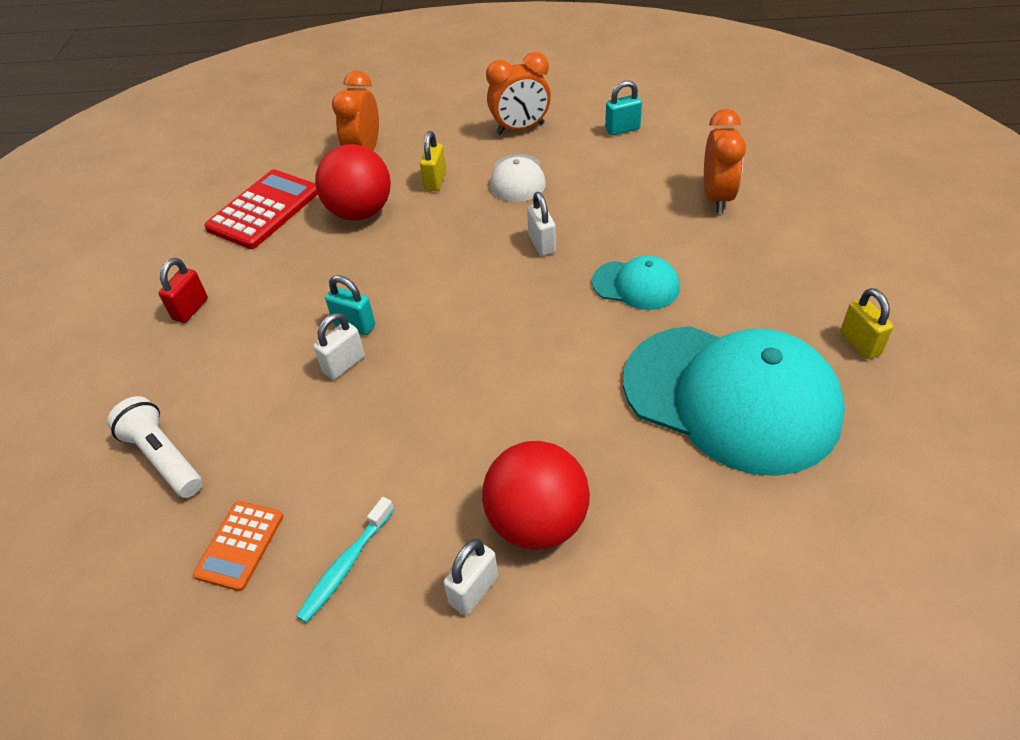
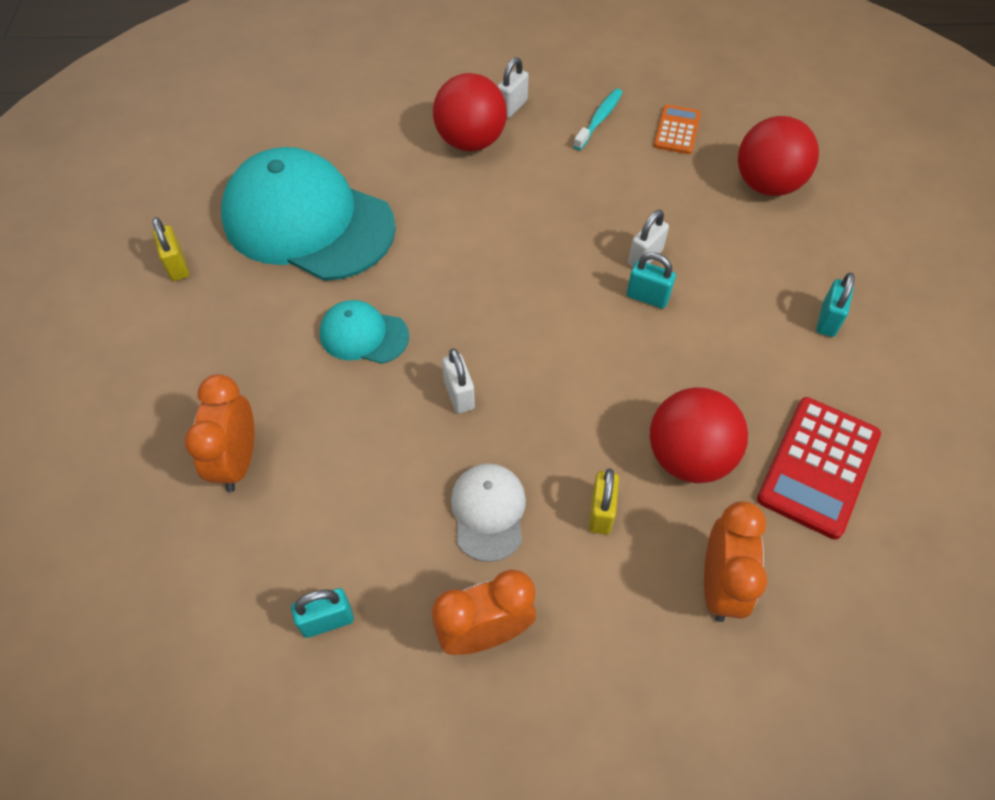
camera: 175 degrees right, 10 degrees up
white flashlight [107,396,202,498] -> red ball [738,116,819,196]
red padlock [158,258,208,323] -> turquoise padlock [816,272,855,337]

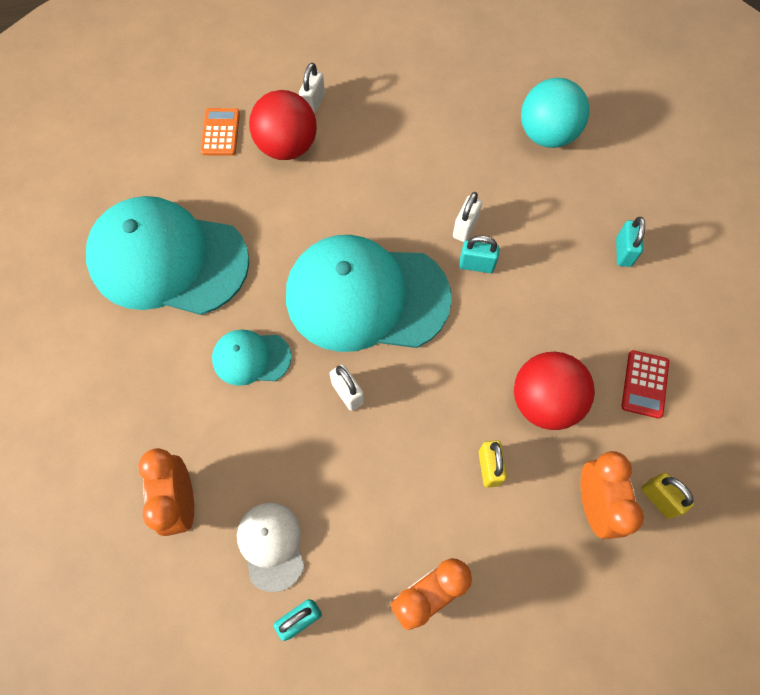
camera: 15 degrees left, 10 degrees up
yellow padlock [153,217,189,281] -> yellow padlock moved to [641,473,694,519]
white cap [451,463,526,562] -> white cap moved to [237,503,305,592]
turquoise toothbrush [573,88,623,150] -> none
orange calculator [654,104,701,154] -> orange calculator moved to [200,108,240,156]
red ball [738,116,819,196] -> turquoise ball [521,78,590,148]
red calculator [757,397,881,539] -> red calculator [621,350,669,419], size x0.59
none -> turquoise cap [286,235,452,352]

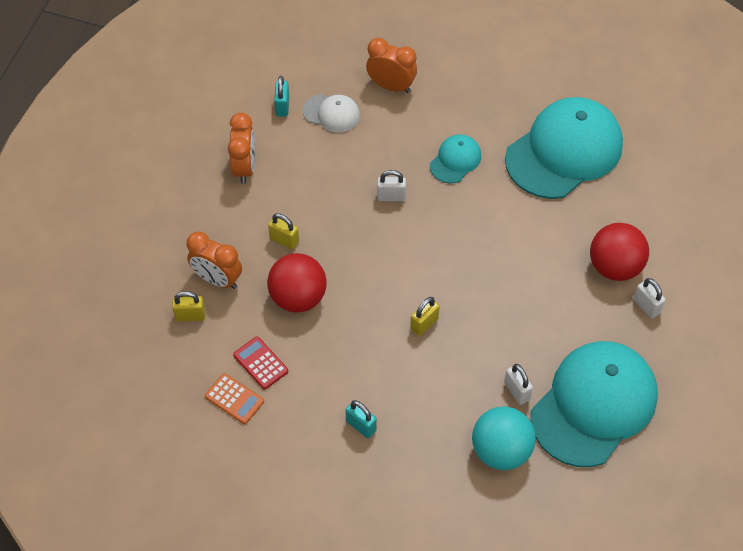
camera: 125 degrees right, 10 degrees down
orange calculator [200,108,240,156] -> orange calculator moved to [205,373,264,424]
turquoise cap [286,235,452,352] -> turquoise cap moved to [531,341,658,467]
white padlock [453,192,482,242] -> white padlock moved to [504,364,533,405]
turquoise padlock [459,235,500,273] -> yellow padlock [410,297,440,336]

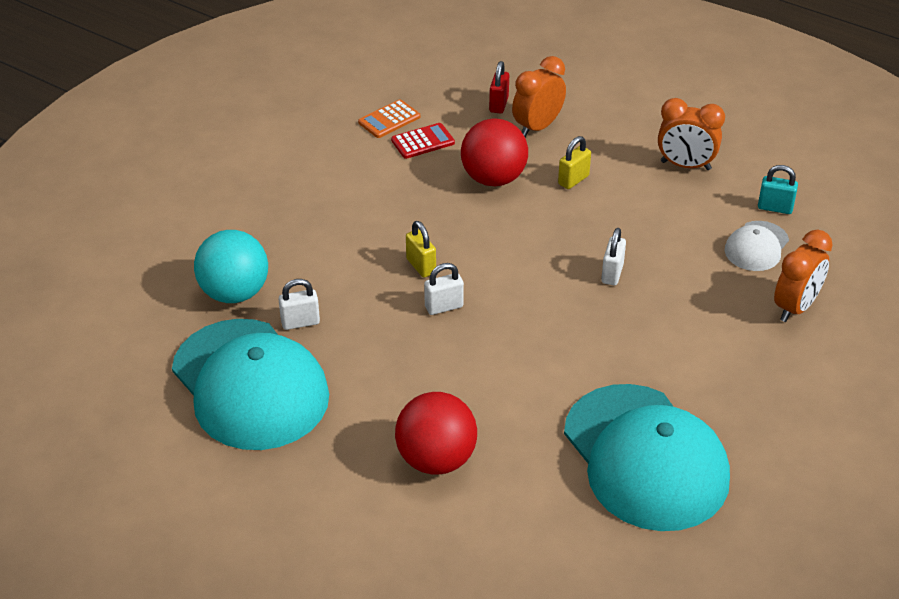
camera: 105 degrees right, 15 degrees down
yellow padlock [172,291,205,322] -> red padlock [489,61,509,114]
turquoise padlock [346,400,377,438] -> none
turquoise cap [430,135,481,183] -> none
white padlock [633,278,666,318] -> white padlock moved to [424,263,464,315]

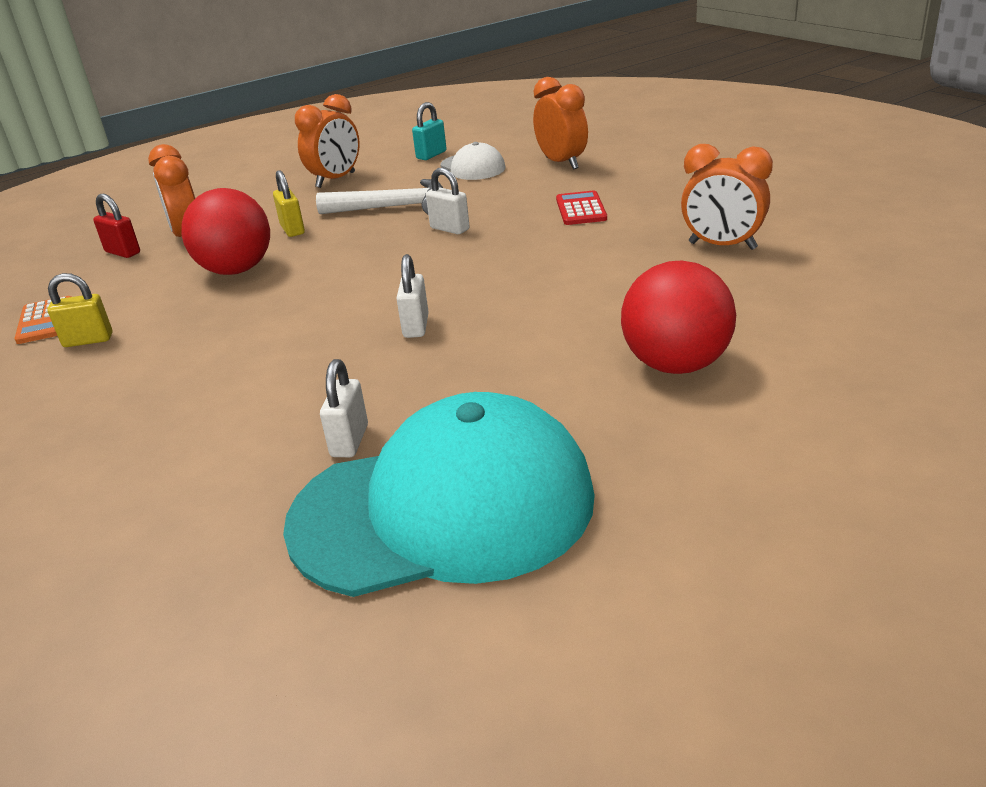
camera: 65 degrees left, 10 degrees down
turquoise ball [194,230,268,303] -> none
red calculator [391,123,455,159] -> red calculator moved to [556,190,607,225]
yellow padlock [406,221,436,278] -> yellow padlock moved to [47,273,113,347]
turquoise cap [564,384,730,531] -> orange clock [681,144,773,250]
none -> white hammer [316,179,443,214]

